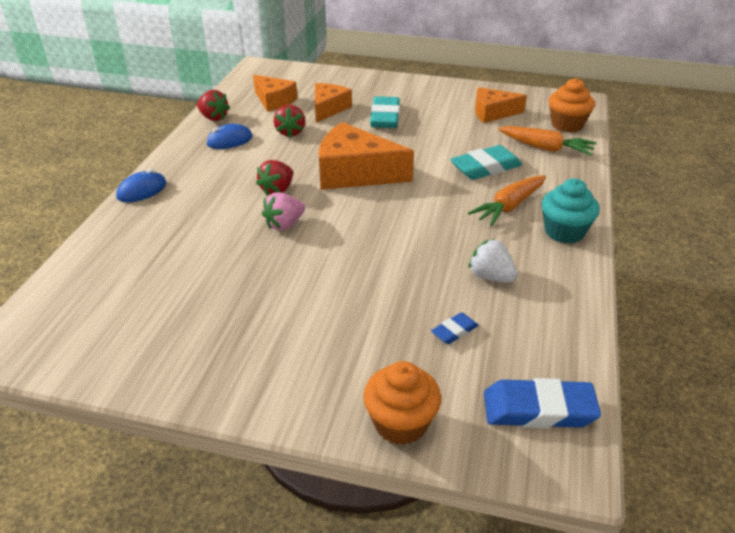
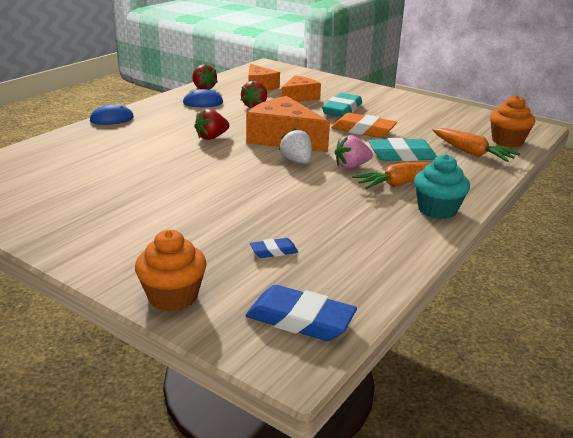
camera: 20 degrees right, 10 degrees down
pink strawberry [262,192,305,230] -> pink strawberry moved to [334,135,373,169]
white strawberry [468,239,517,283] -> white strawberry moved to [279,128,312,164]
orange cheese [475,87,527,123] -> none
none -> orange eraser [331,113,397,138]

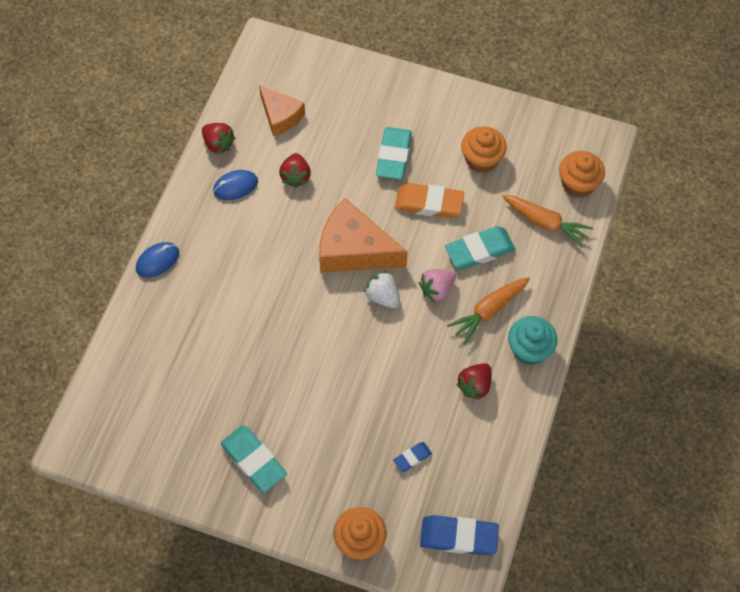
camera: 15 degrees left, 35 degrees up
red strawberry [194,109,230,140] -> red strawberry moved to [456,363,492,400]
orange cheese [281,75,321,102] -> none
none -> turquoise eraser [221,425,287,493]
none -> orange cupcake [461,126,507,173]

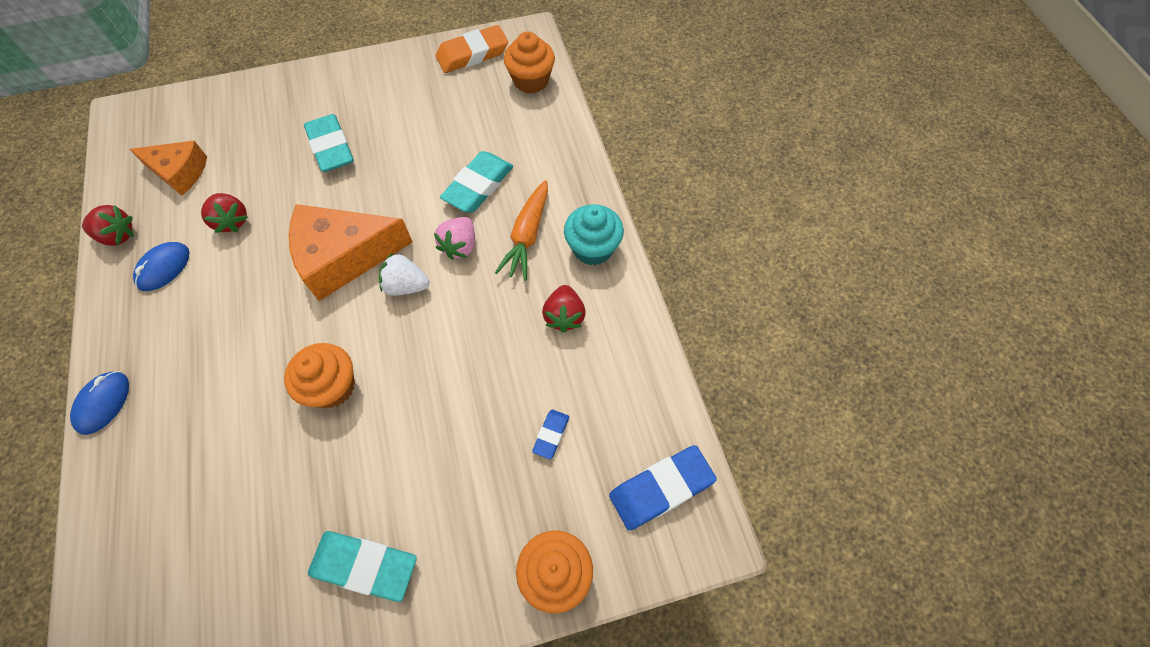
camera: 35 degrees left, 0 degrees up
orange eraser [395,183,464,218] -> orange eraser moved to [435,25,508,73]
orange cupcake [461,126,507,173] -> orange cupcake moved to [284,343,355,408]
orange carrot [502,195,593,248] -> none

